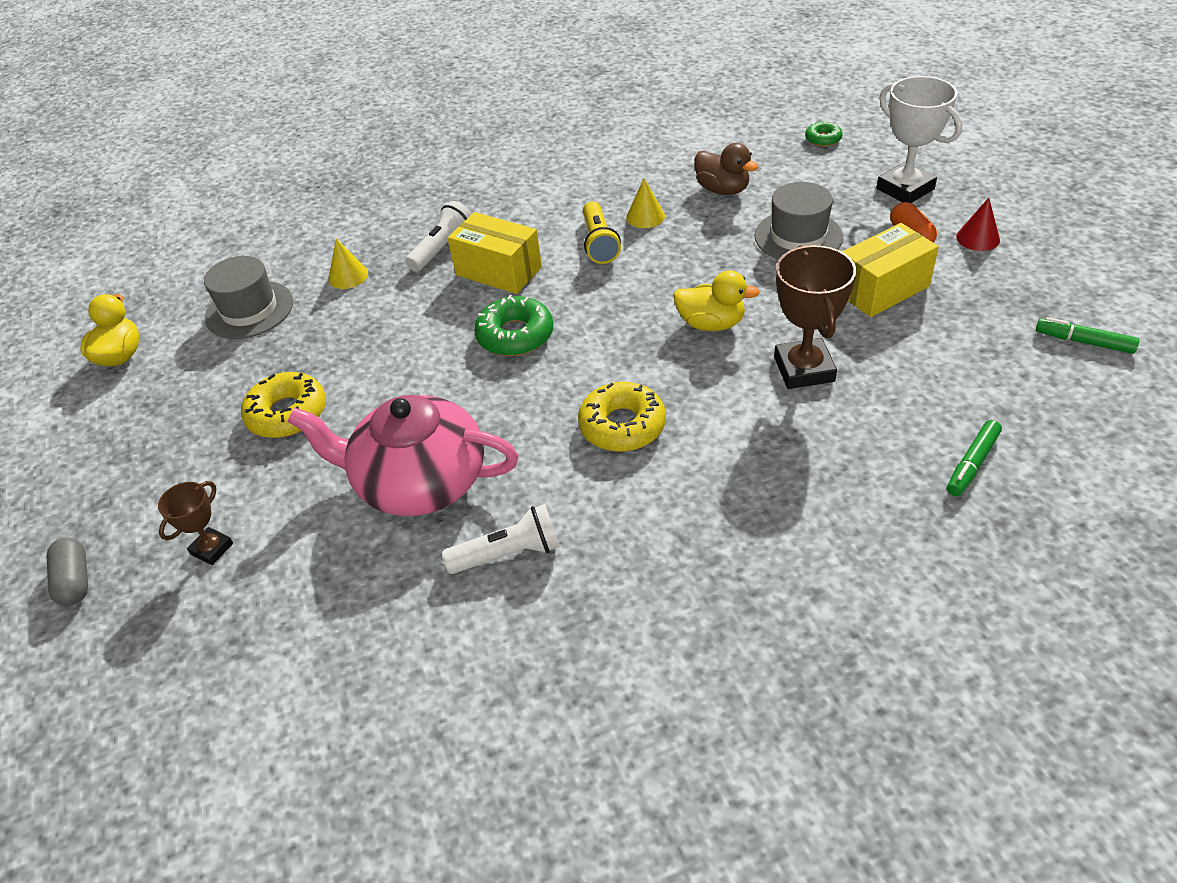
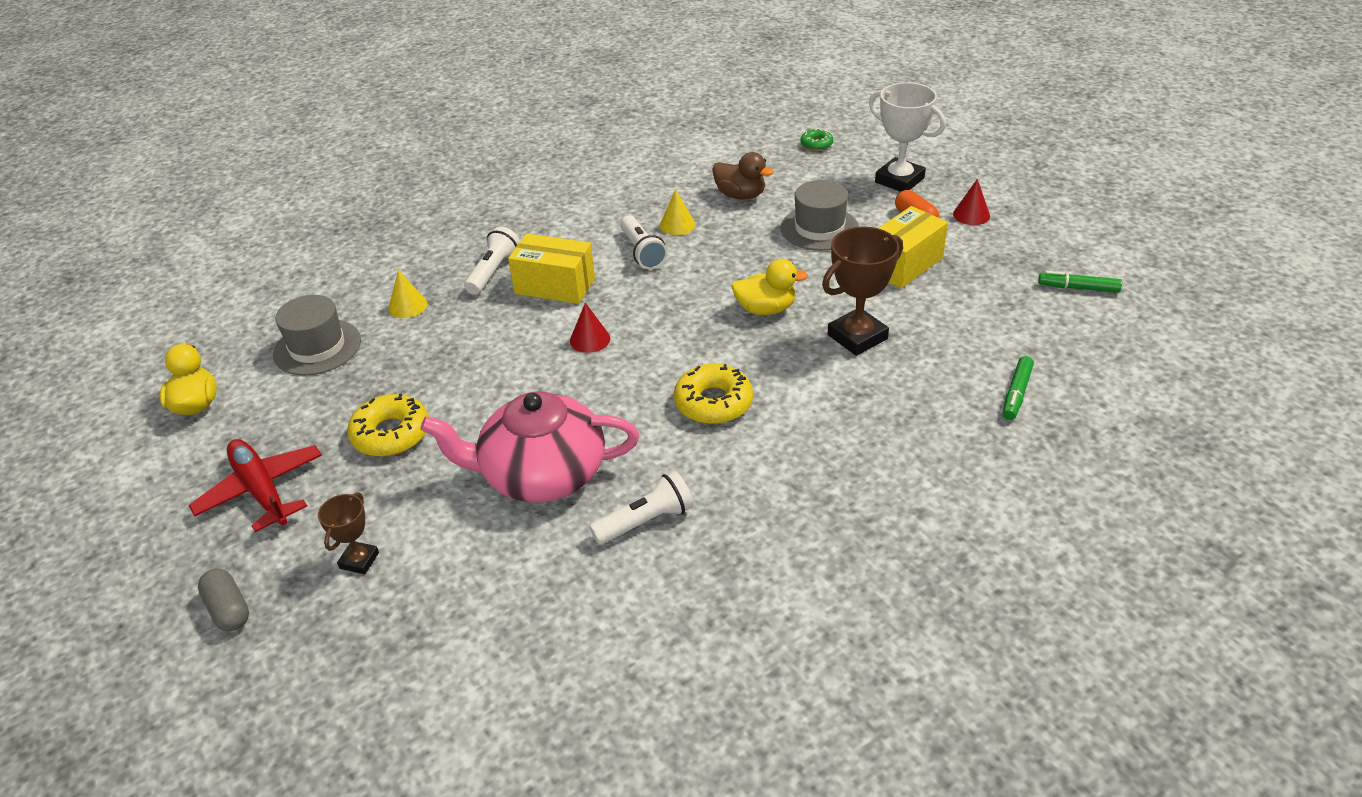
camera: 15 degrees left, 5 degrees down
green donut [474,295,554,356] -> red cone [570,302,610,353]
yellow flashlight [583,202,621,264] -> white flashlight [620,216,667,269]
brown trophy [774,245,856,389] -> brown trophy turned 75 degrees clockwise [822,226,903,356]
none -> red plane [188,439,322,532]

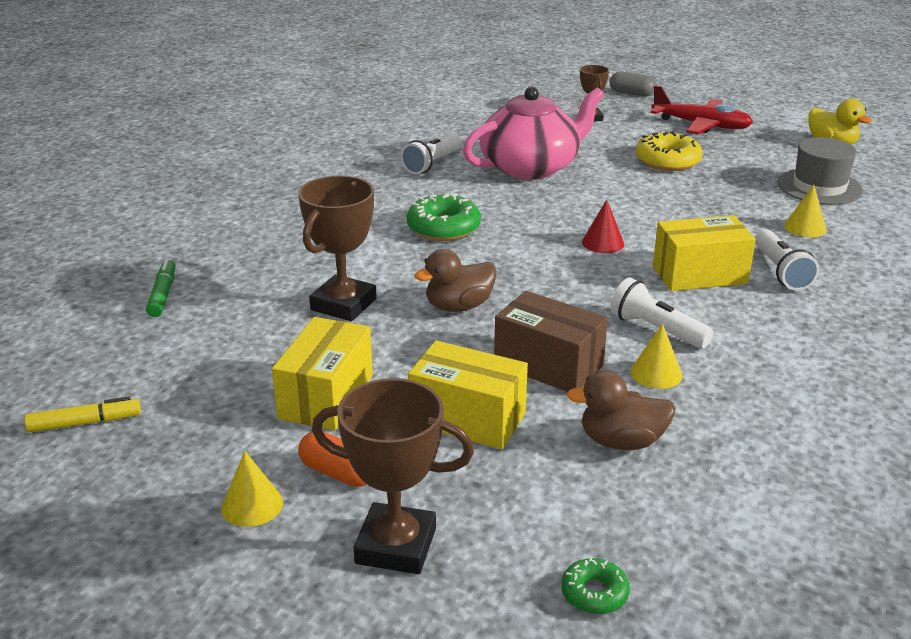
camera: 150 degrees right, 10 degrees down
yellow donut [674,364,753,424] -> green donut [406,193,481,241]
yellow duck [731,259,808,315] -> brown duck [414,249,497,312]
grey hat [781,180,859,251] -> yellow box [408,340,528,449]
white trophy [869,82,946,192] -> brown trophy [312,378,474,574]
red cone [953,179,990,225] -> yellow cone [221,451,283,527]
green marker [1038,271,1122,293] -> yellow marker [24,396,141,433]
none -> brown box [494,291,608,392]

